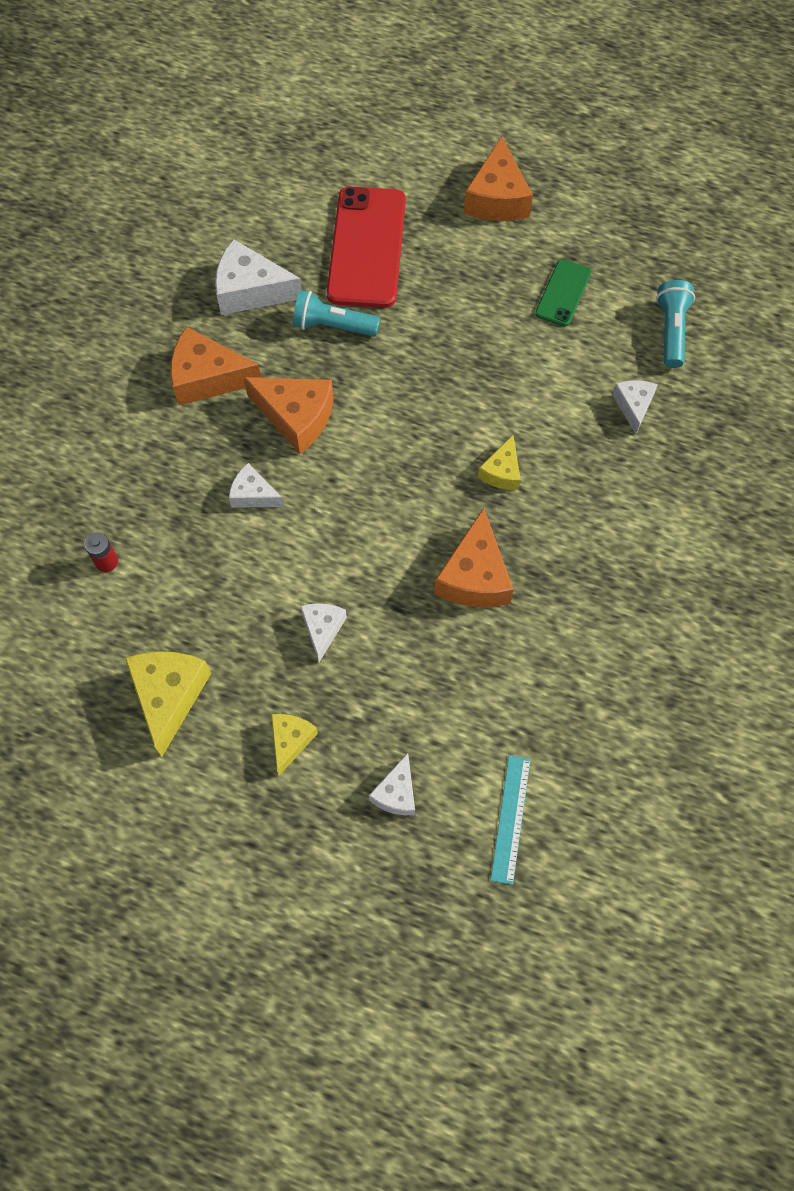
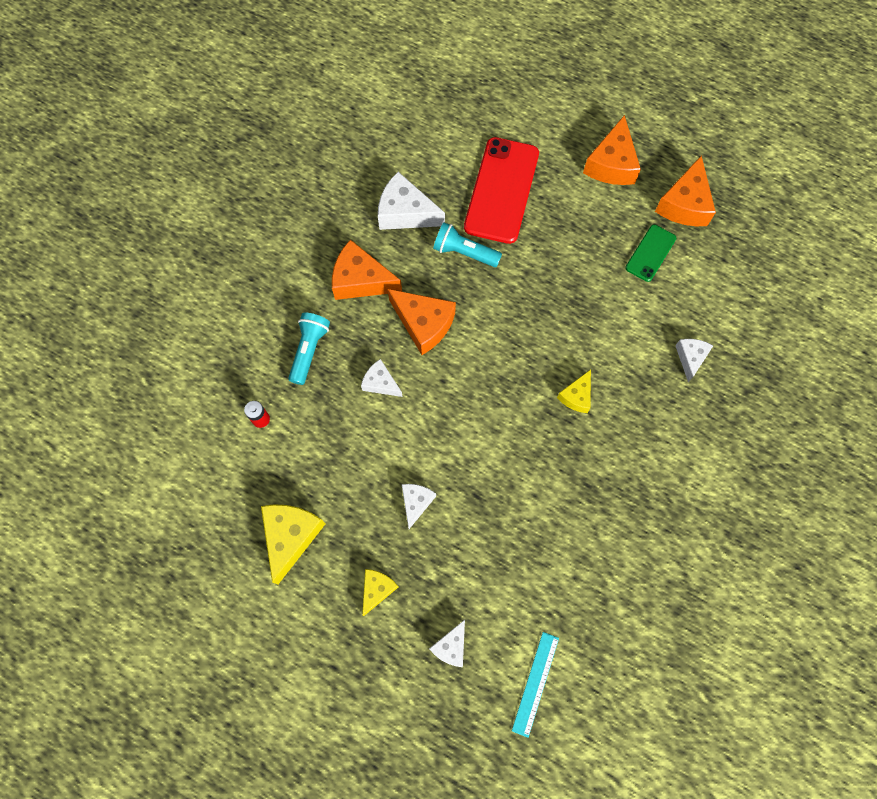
camera: 10 degrees right, 5 degrees up
orange cheese [434,508,514,607] -> orange cheese moved to [655,155,716,226]
turquoise flashlight [656,280,695,368] -> turquoise flashlight moved to [288,312,330,385]

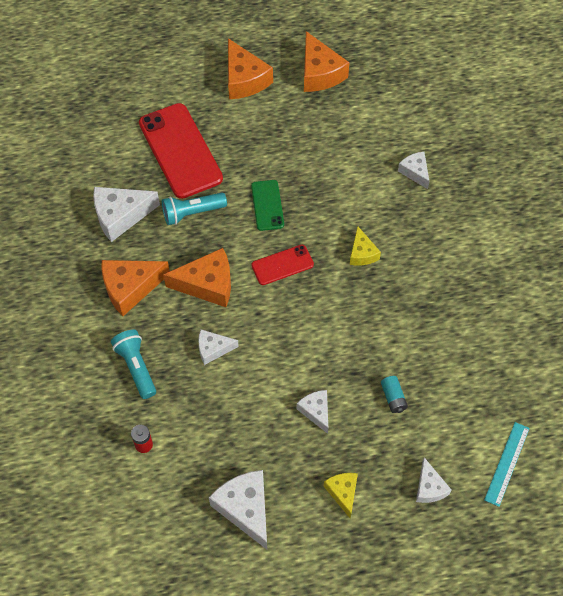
camera: 40 degrees left, 10 degrees down
yellow cheese [261,504,325,584] -> white cheese [209,470,267,549]
turquoise ruler [512,632,559,738] -> turquoise ruler turned 45 degrees clockwise [484,422,530,507]
green phone [625,225,677,282] -> green phone moved to [251,180,284,231]
none -> red phone [251,245,314,285]
none -> turquoise battery [381,376,408,413]

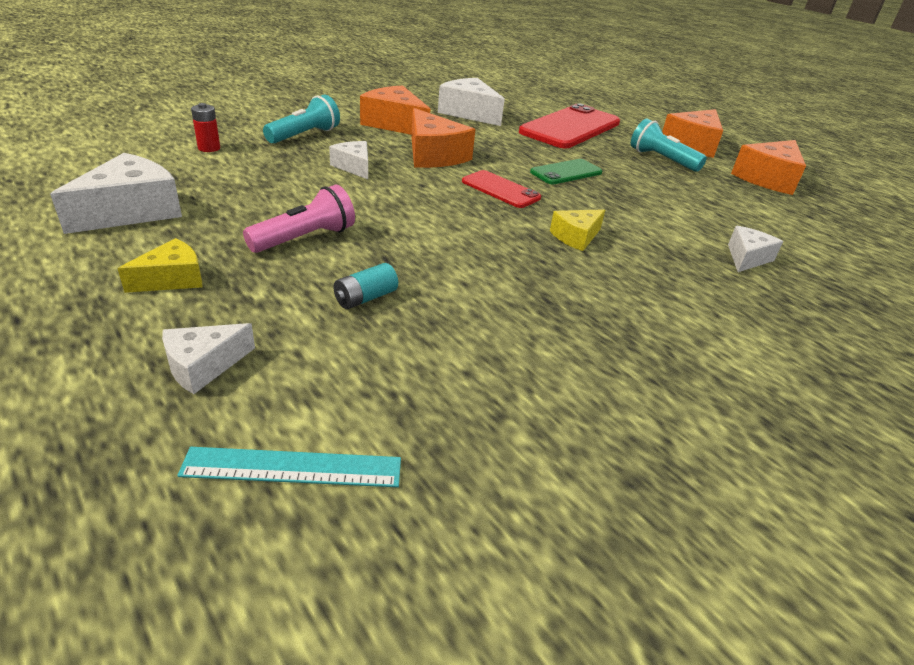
camera: 60 degrees right, 25 degrees down
turquoise flashlight [162,193,227,225] -> turquoise flashlight moved to [631,118,707,172]
white cheese [297,390,328,434] -> pink flashlight [243,184,355,253]

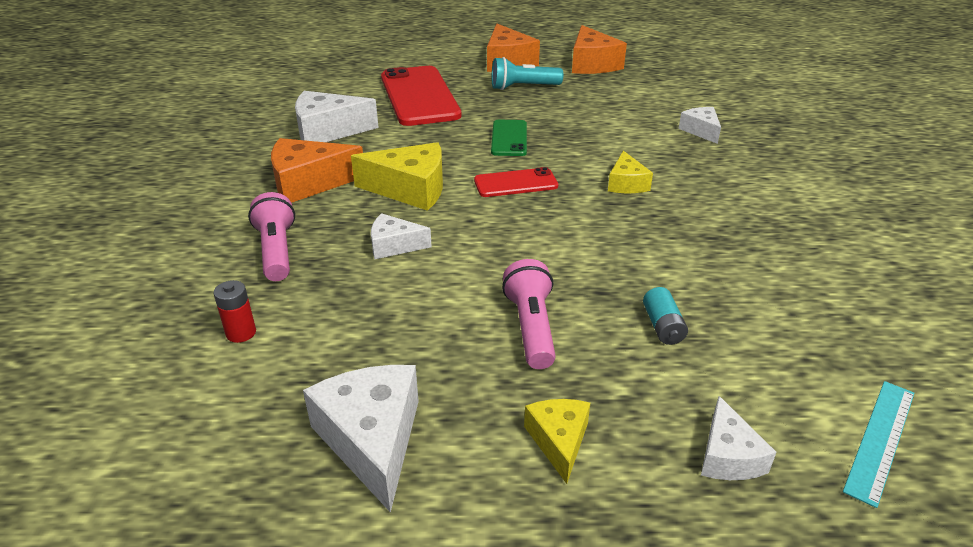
camera: 50 degrees left, 0 degrees up
turquoise flashlight [263,95,340,144] -> pink flashlight [248,192,295,281]
orange cheese [411,108,475,168] -> yellow cheese [351,142,443,211]

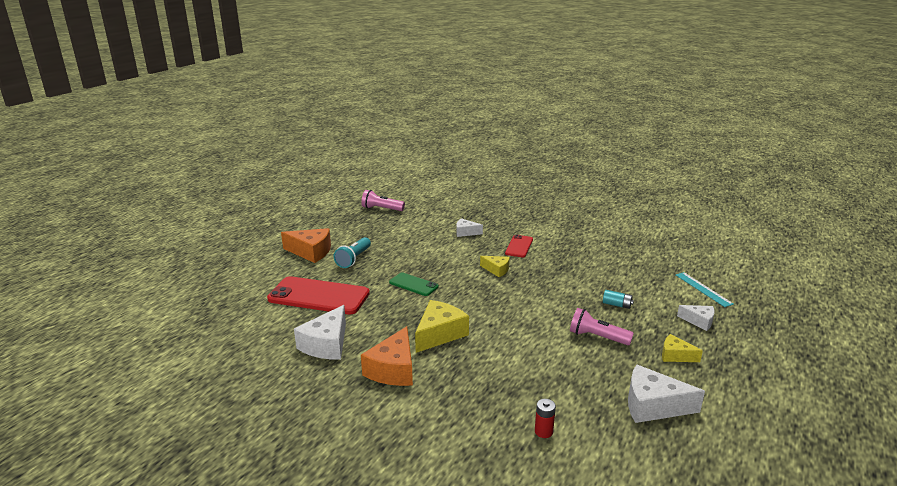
camera: 60 degrees left, 10 degrees down
pink flashlight [248,192,295,281] -> pink flashlight moved to [361,190,405,211]
white cheese [371,213,432,259] -> none
red phone [474,167,558,197] -> red phone moved to [505,234,533,257]
orange cheese [572,25,627,74] -> none

